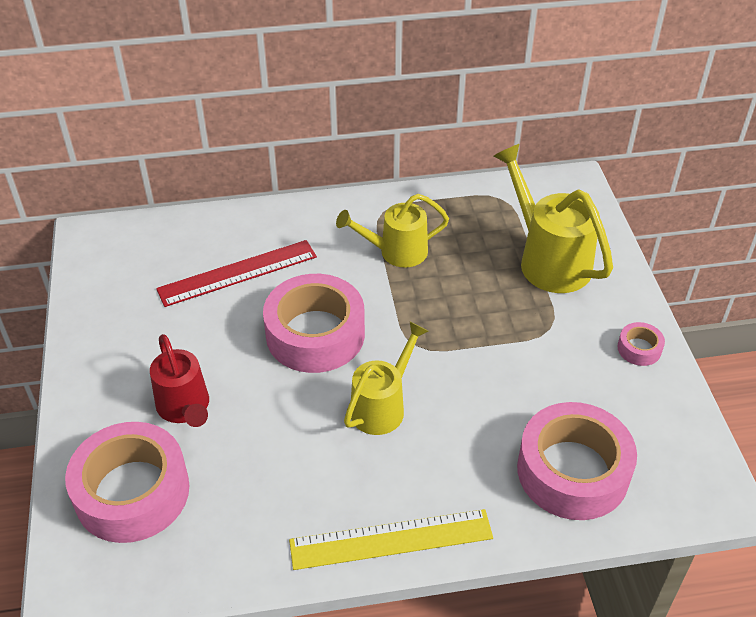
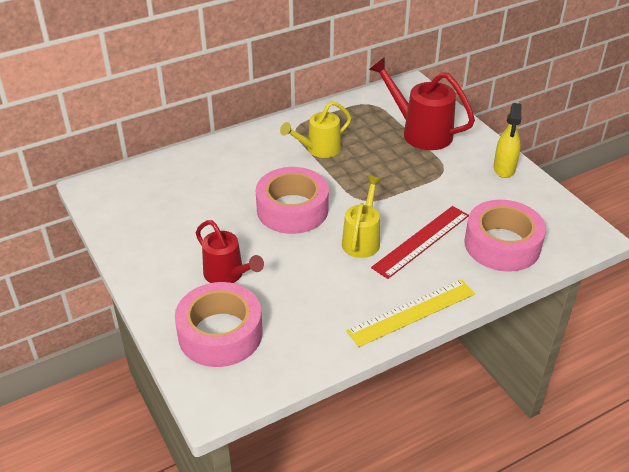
camera: 20 degrees left, 5 degrees down
red ruler [156,240,317,307] -> red ruler moved to [371,206,469,279]
yellow watering can [494,144,613,293] -> red watering can [369,57,475,150]
pink tape [617,322,665,366] -> yellow spray bottle [493,103,522,178]

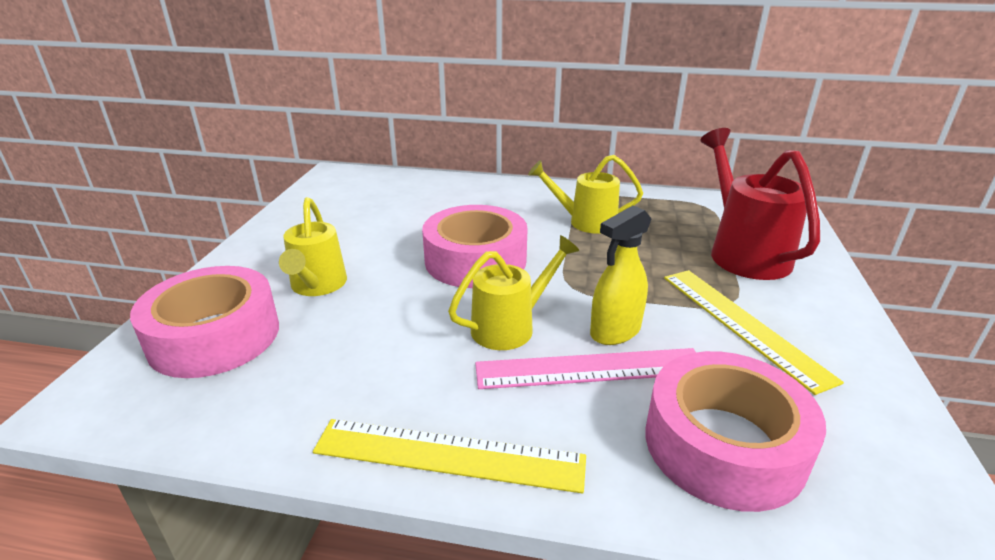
camera: 40 degrees right, 10 degrees down
red watering can [196,220,264,283] -> yellow watering can [279,197,347,296]
red ruler [371,206,469,279] -> pink ruler [475,348,696,389]
yellow spray bottle [493,103,522,178] -> yellow spray bottle moved to [590,205,651,345]
none -> yellow ruler [664,270,844,395]

